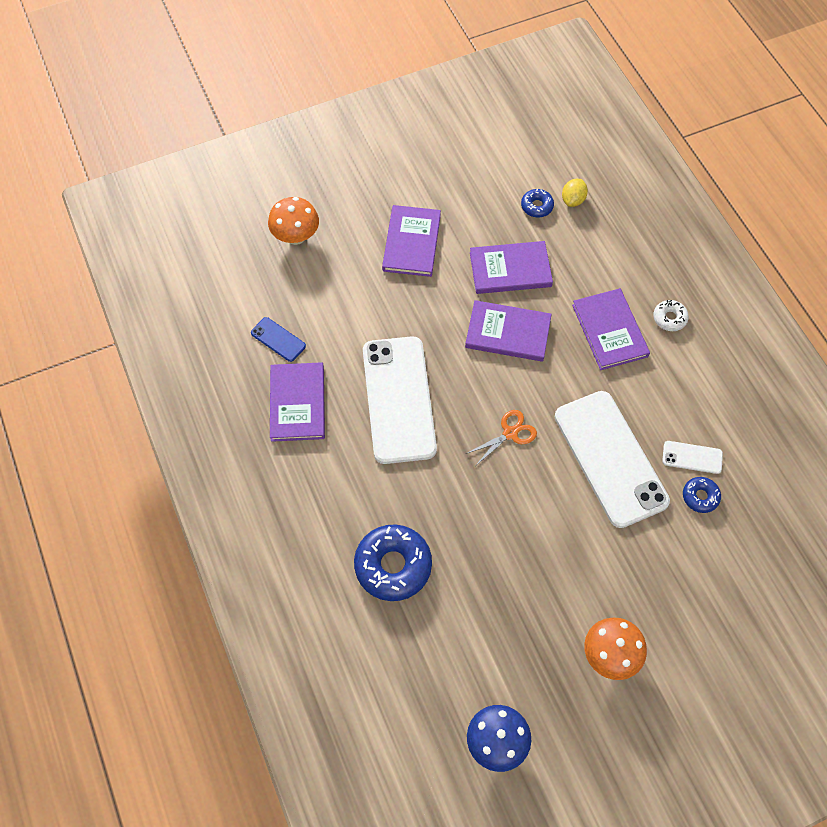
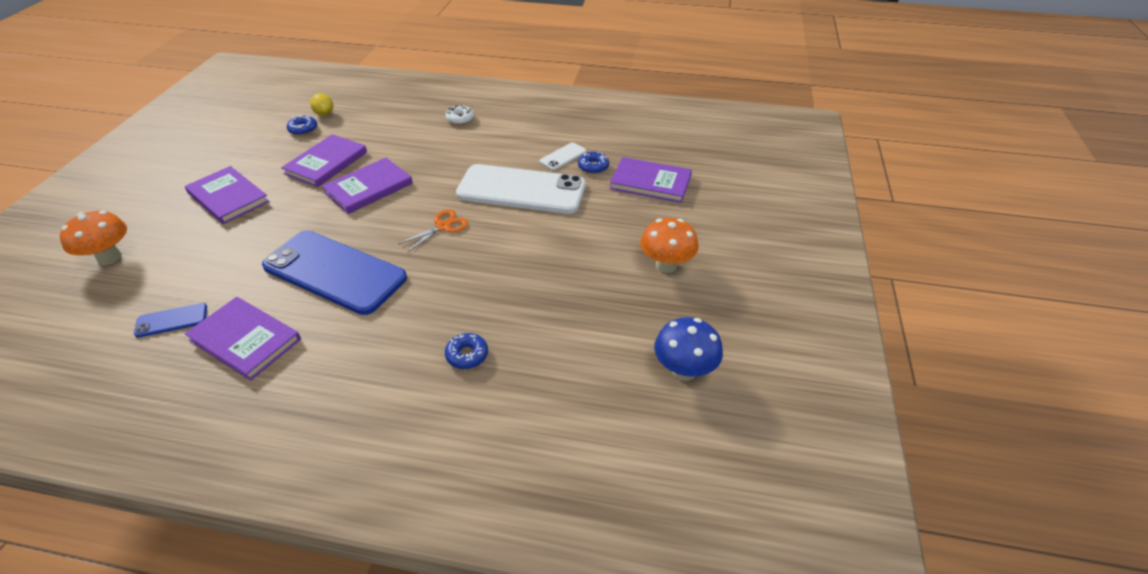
camera: 55 degrees left, 20 degrees down
blue donut [354,524,432,601] -> blue donut [445,333,488,369], size x0.50
white phone [363,336,437,464] -> blue phone [262,231,407,315]
orange scissors [466,410,537,465] -> orange scissors turned 45 degrees clockwise [399,209,468,253]
purple book [572,288,650,370] -> purple book moved to [610,157,692,203]

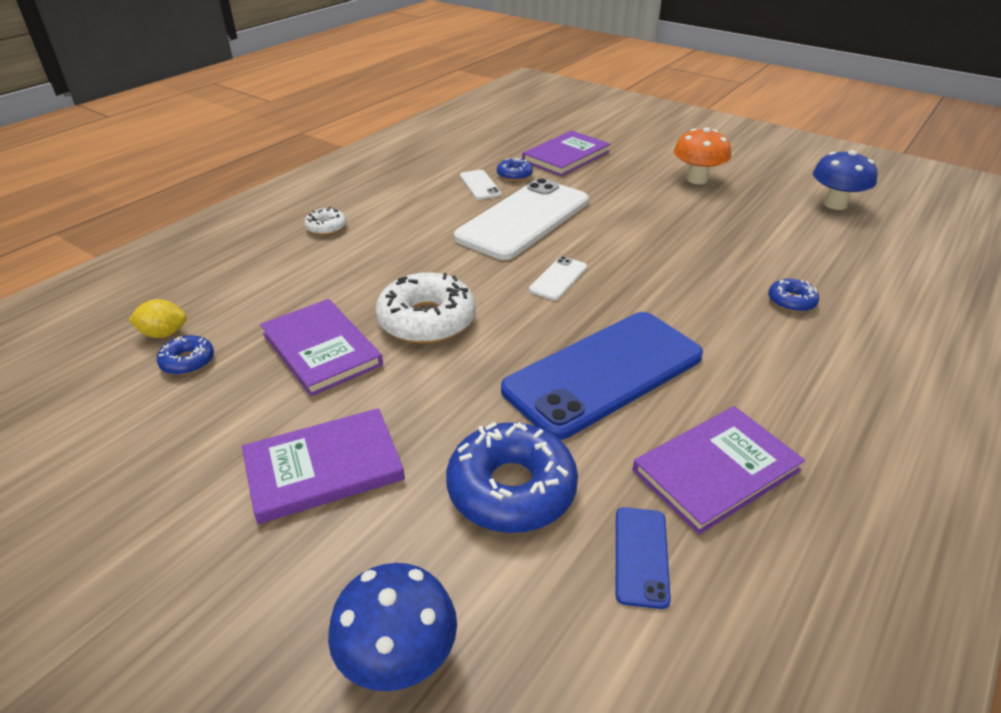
camera: 65 degrees left, 5 degrees down
orange mushroom [60,211,127,265] -> blue mushroom [328,563,457,691]
purple book [322,158,413,214] -> white donut [375,272,476,344]
orange scissors [399,209,468,253] -> white phone [529,256,587,300]
none -> blue donut [446,422,578,533]

